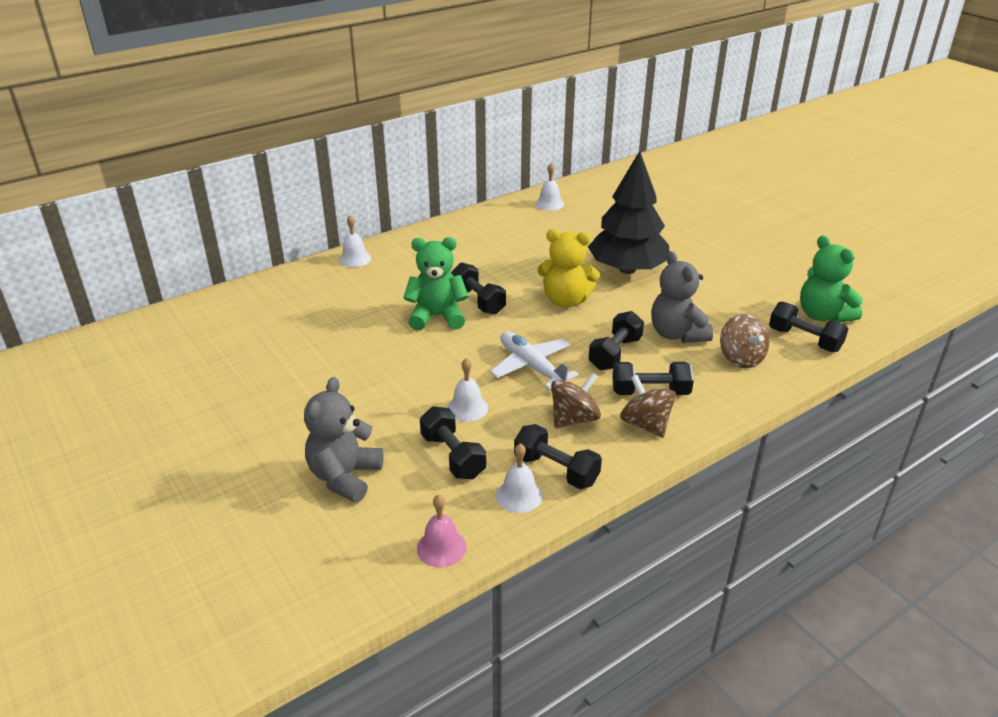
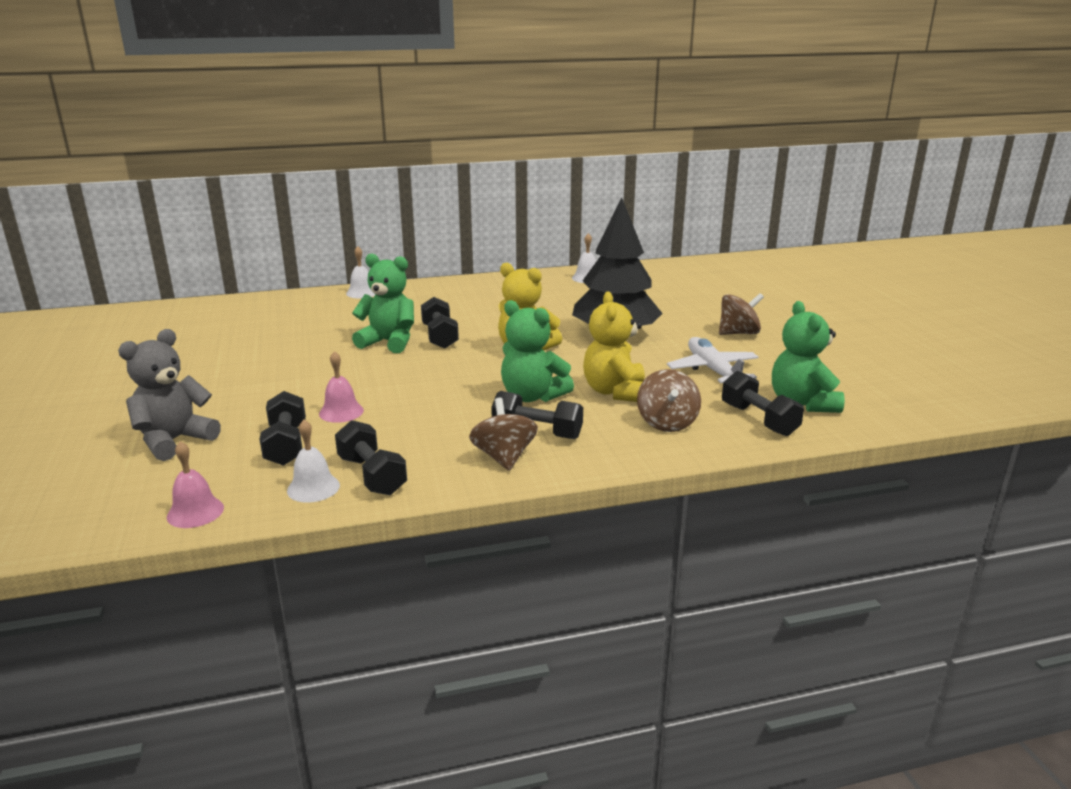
camera: 20 degrees right, 10 degrees down
white bell [447,358,488,422] -> pink bell [319,351,364,423]
white plane [490,331,579,389] -> white plane moved to [667,337,759,383]
brown spinning top [551,372,601,428] -> brown spinning top moved to [719,293,764,335]
black dumbbell [588,311,644,370] -> green teddy bear [501,300,574,402]
grey teddy bear [651,251,713,343] -> yellow teddy bear [583,292,645,402]

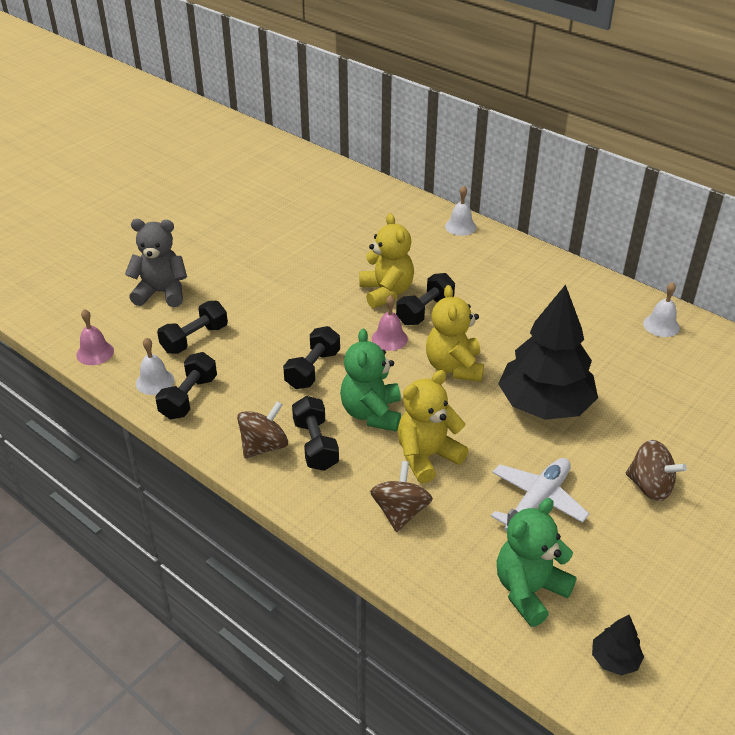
camera: 55 degrees right, 15 degrees up
pink bell [319,351,364,423] -> pink bell moved to [372,295,408,351]
green teddy bear [352,254,414,353] -> yellow teddy bear [359,213,414,308]
brown spinning top [637,369,701,432] -> brown spinning top turned 135 degrees clockwise [370,461,433,532]
black dumbbell [722,371,804,436] -> black dumbbell moved to [283,326,340,389]
none -> black tree [592,615,644,676]

